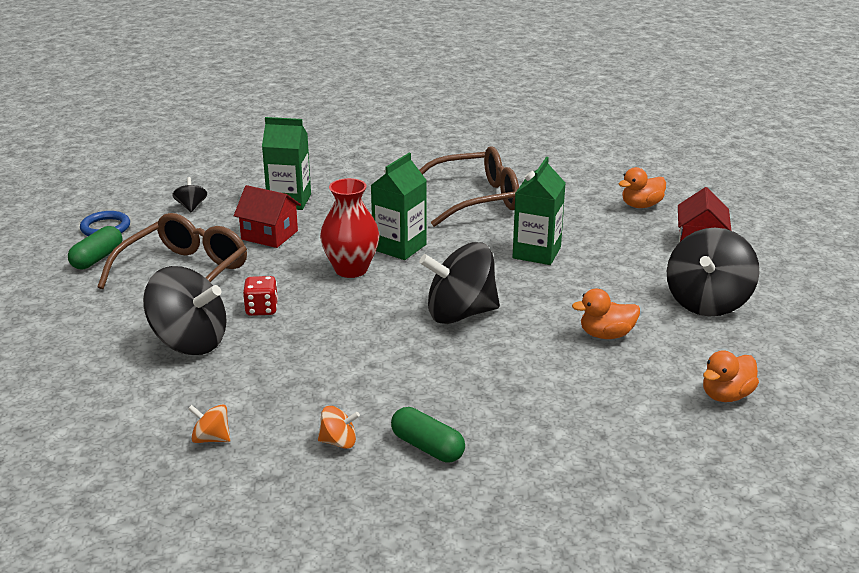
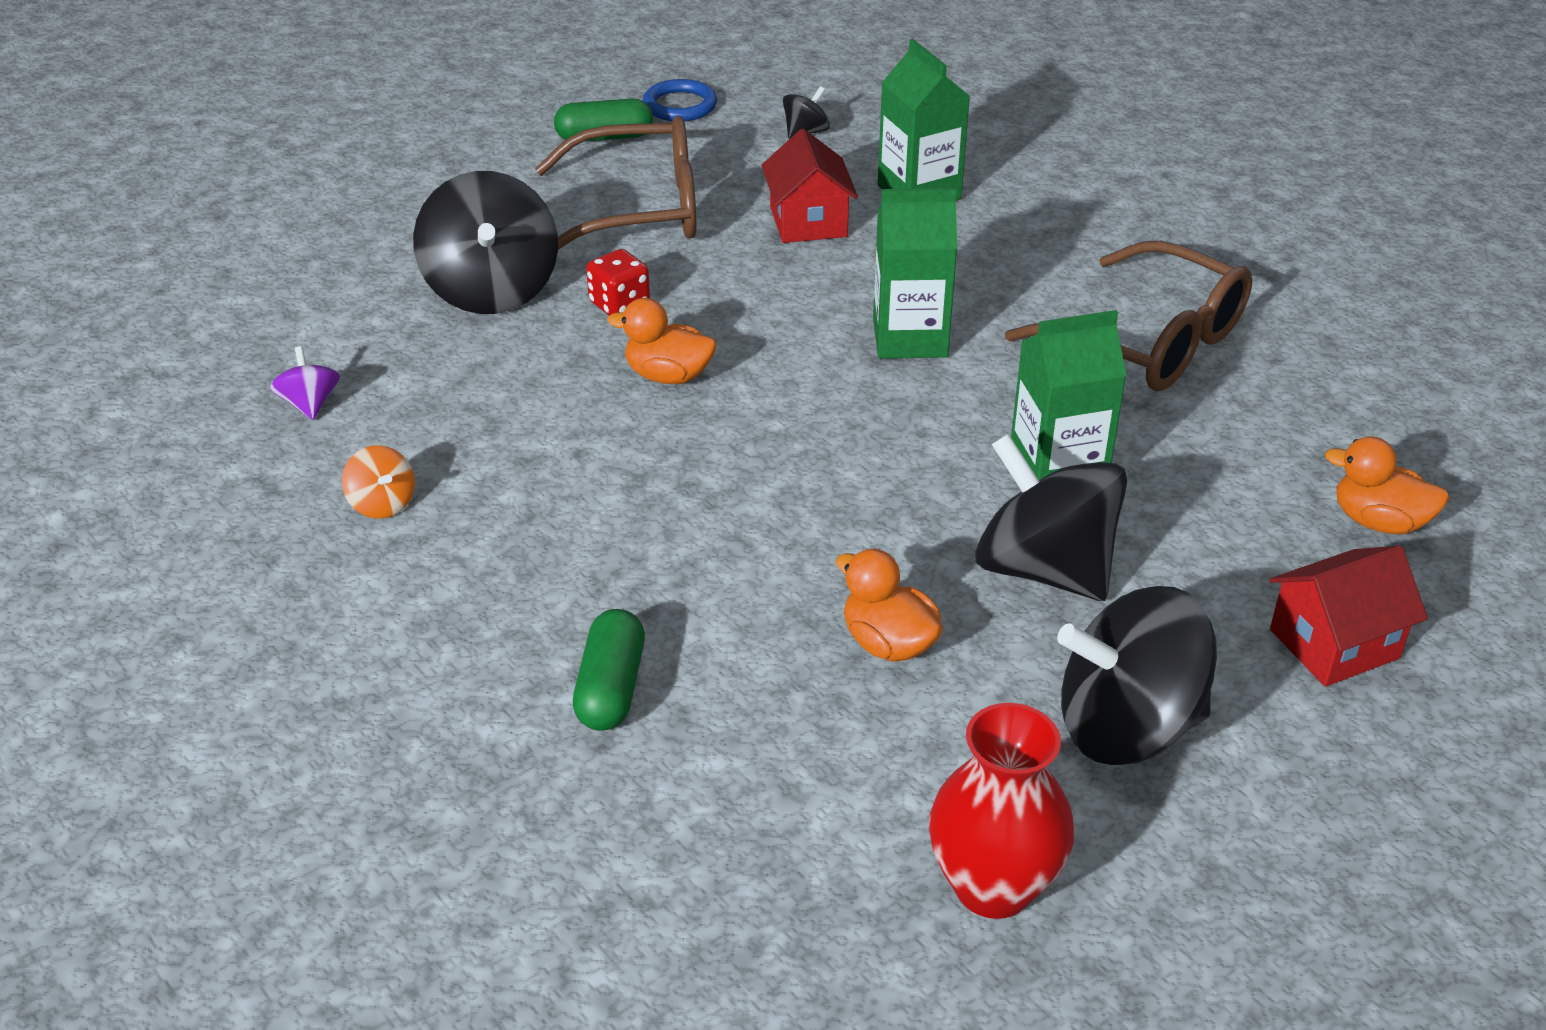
camera: 55 degrees right, 10 degrees up
orange spinning top [188,404,230,443] -> purple spinning top [270,346,340,420]
red vase [320,178,380,278] -> red vase moved to [929,703,1074,919]
green capsule [391,407,465,463] -> green capsule moved to [573,609,645,731]
black spinning top [419,242,500,324] -> black spinning top moved to [975,434,1127,601]
orange duck [703,350,759,402] -> orange duck moved to [607,298,717,384]

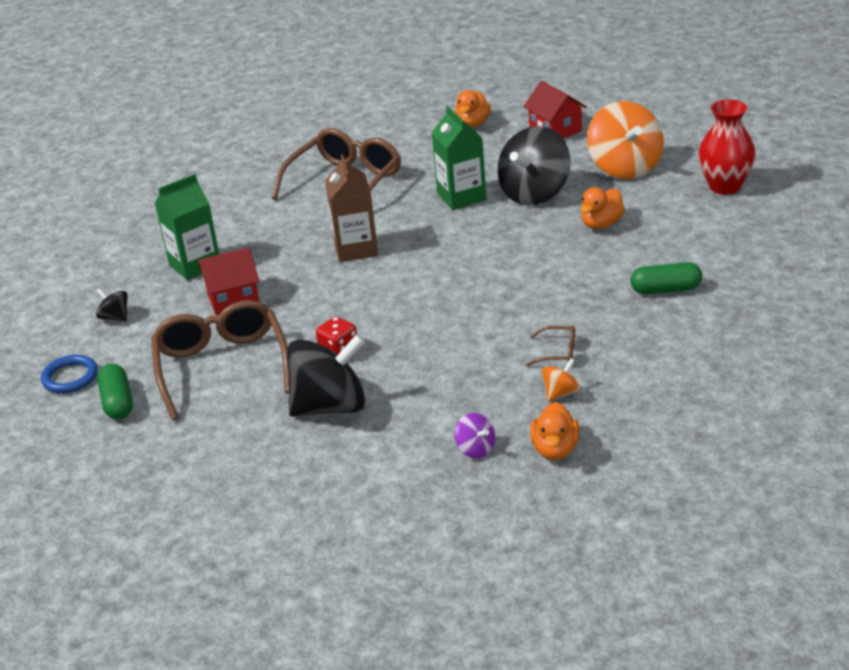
camera: 95 degrees left, 5 degrees down
purple spinning top [270,346,340,420] -> purple spinning top turned 105 degrees counterclockwise [455,413,495,458]
orange duck [607,298,717,384] -> orange duck moved to [530,402,580,460]
green carton [873,188,957,359] -> brown carton [325,155,378,262]
black spinning top [1057,586,1217,765] -> orange spinning top [587,101,664,179]
none -> brown glasses [526,326,575,367]

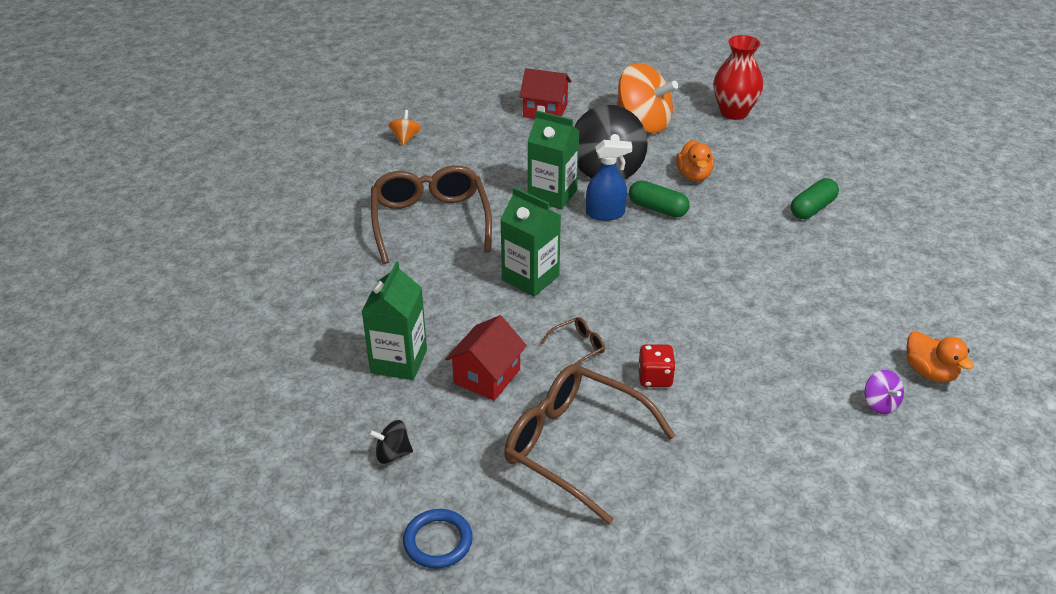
camera: 45 degrees left, 5 degrees up
green capsule [97,364,133,420] -> green capsule moved to [629,180,689,218]
black spinning top [287,334,365,417] -> none
brown carton [325,155,378,262] -> green carton [500,187,561,297]
orange duck [455,90,491,128] -> none
purple spinning top [455,413,495,458] -> purple spinning top turned 60 degrees clockwise [865,370,904,414]
brown glasses [526,326,575,367] -> brown glasses moved to [541,317,605,365]
orange spinning top [542,358,580,401] -> orange spinning top moved to [388,110,421,145]
none -> blue spray bottle [586,140,632,221]

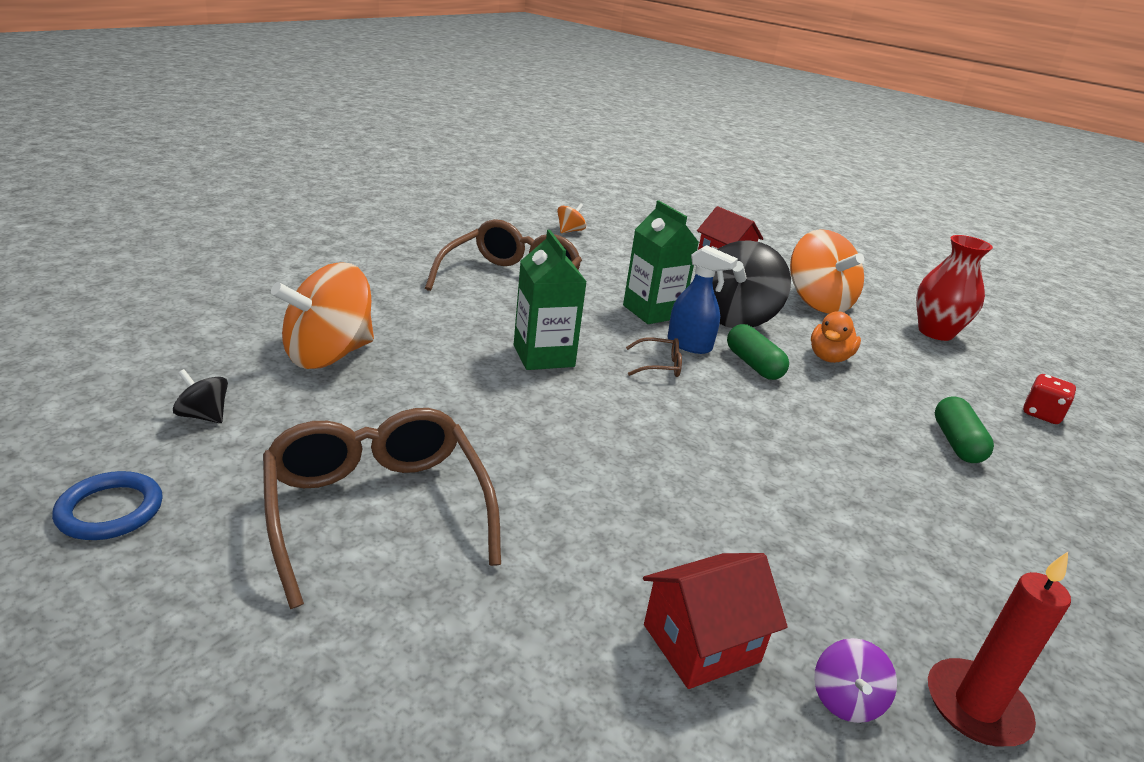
camera: 30 degrees right, 10 degrees down
green carton [362,262,427,380] -> orange spinning top [271,262,374,369]
red house [445,315,527,401] -> red house moved to [643,553,788,689]
brown glasses [541,317,605,365] -> brown glasses moved to [626,337,682,377]
red dice [638,344,676,387] -> red dice moved to [1023,374,1076,424]
green capsule [791,178,839,219] -> green capsule turned 75 degrees counterclockwise [935,397,994,463]
orange duck [907,331,974,382] -> red candle [928,552,1071,746]

